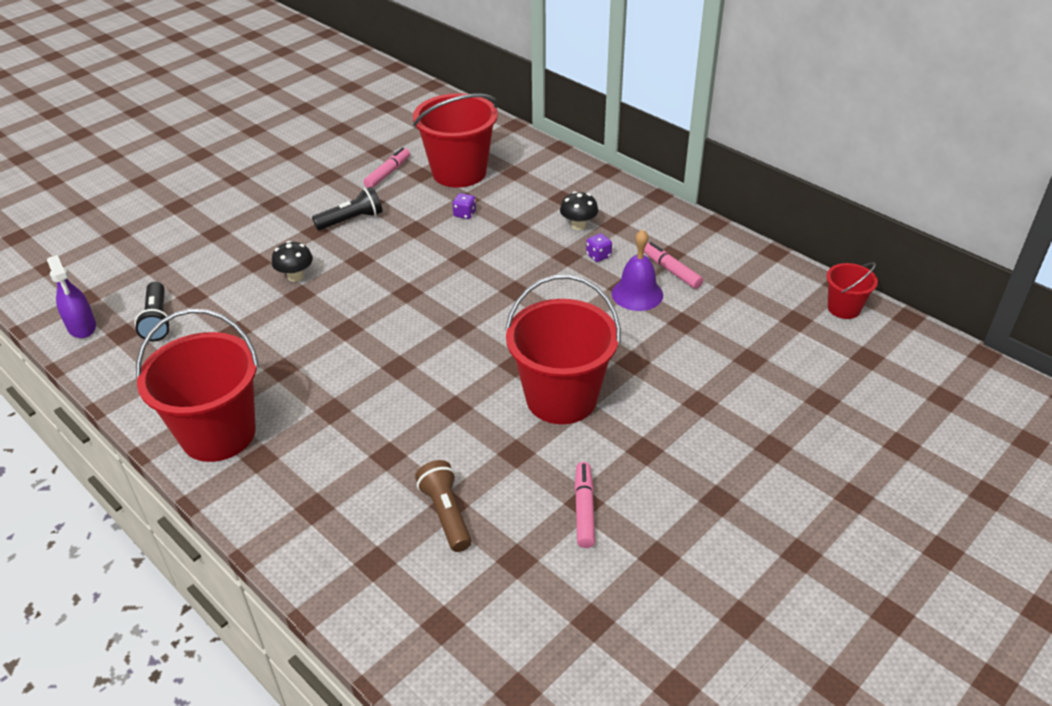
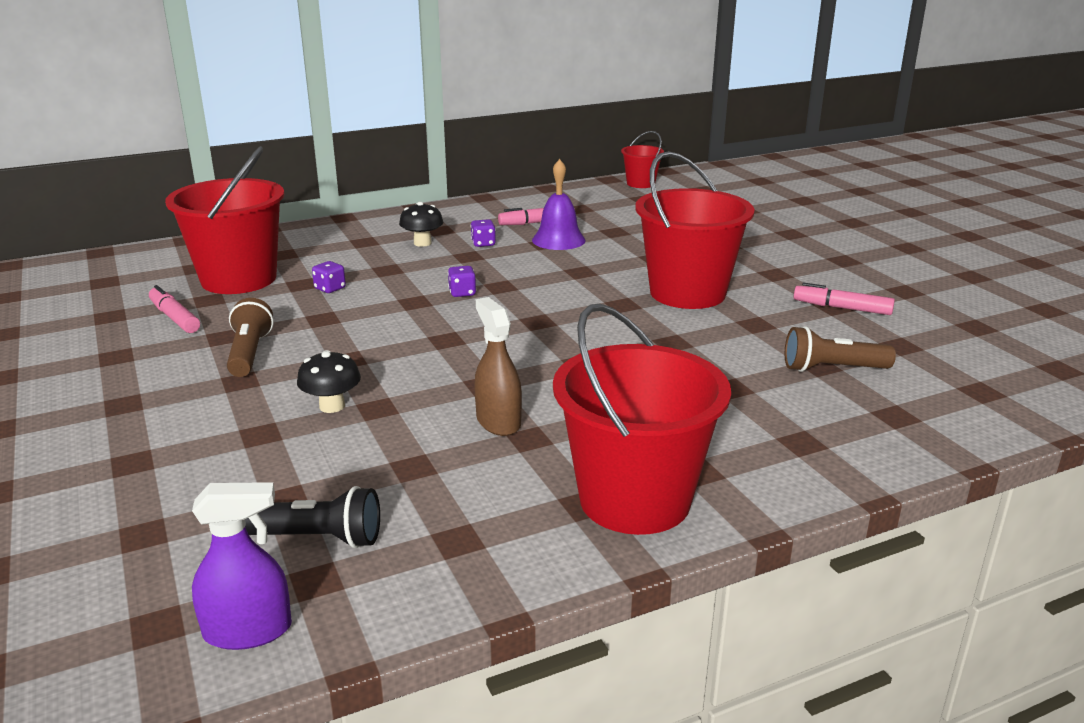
camera: 70 degrees left, 15 degrees down
black flashlight [312,187,382,230] -> brown flashlight [227,298,274,377]
none -> purple dice [448,266,476,297]
none -> brown spray bottle [474,297,522,436]

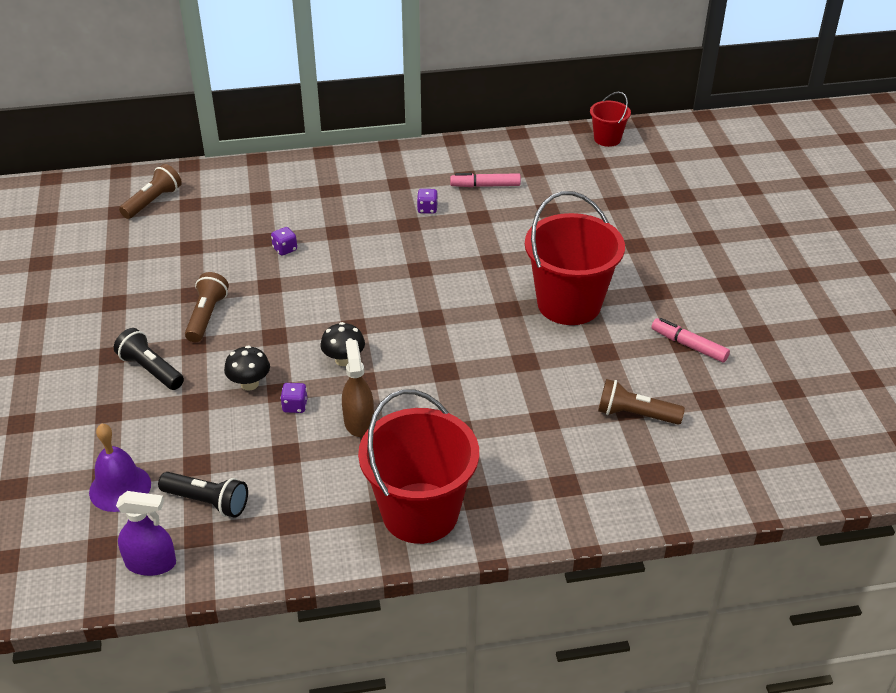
camera: 15 degrees right, 15 degrees up
pink marker [149,285,200,333] -> none
red bucket [165,146,285,294] -> none
black mushroom [399,202,443,247] -> black mushroom moved to [320,322,365,366]
purple dice [448,266,476,297] -> purple dice moved to [280,383,307,413]
purple bell [532,159,586,250] -> purple bell moved to [89,423,151,512]
none -> black flashlight [114,328,184,390]
none -> brown flashlight [119,164,182,219]

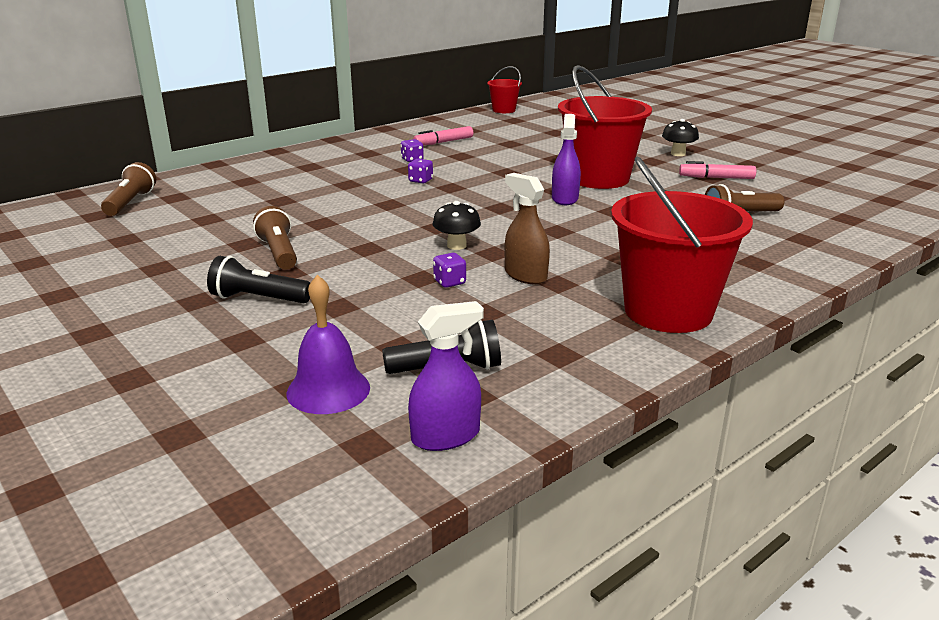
camera: 30 degrees left, 15 degrees down
black mushroom [224,345,270,391] -> black mushroom moved to [662,119,699,156]
purple dice [271,227,297,256] -> purple dice moved to [408,159,433,184]
none -> purple spray bottle [552,114,581,205]

